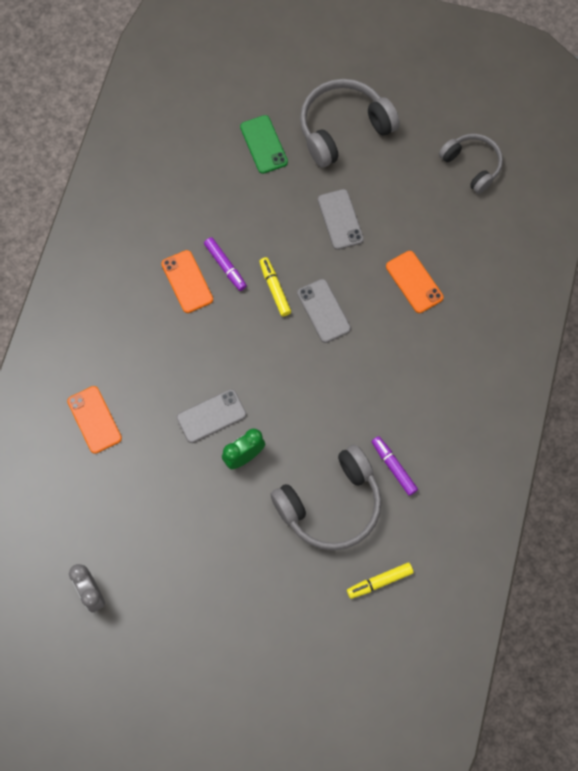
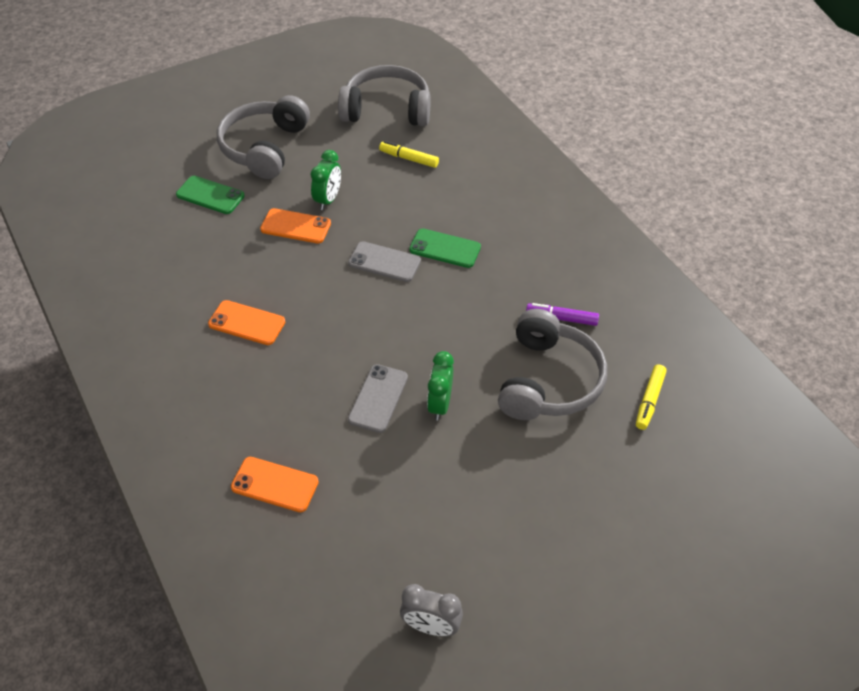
camera: 45 degrees left, 20 degrees down
purple marker [204,237,247,291] -> none
yellow marker [259,257,291,316] -> yellow marker moved to [379,141,439,168]
grey phone [318,189,364,250] -> green clock [311,150,341,210]
orange phone [386,251,444,313] -> orange phone moved to [260,208,331,243]
grey headphones [439,134,503,194] -> grey headphones [338,65,431,126], size x1.56
none -> green phone [409,228,481,268]

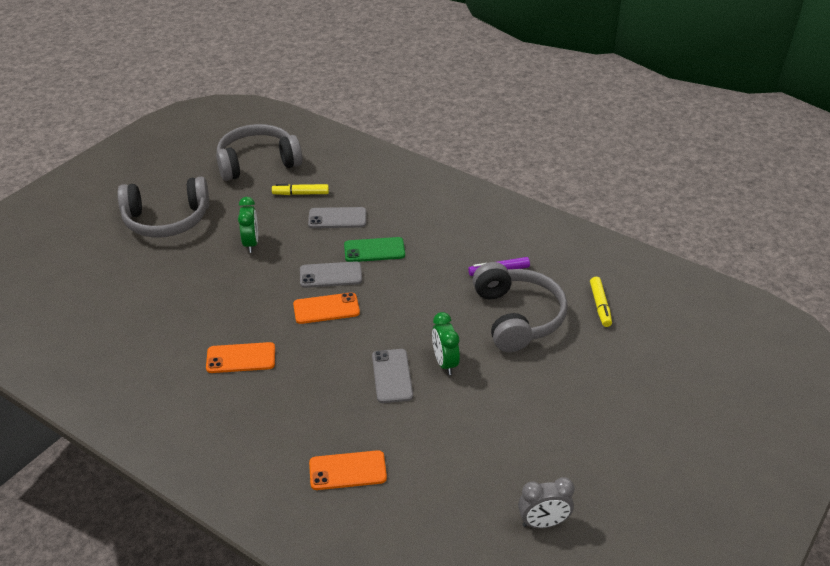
camera: 25 degrees left, 10 degrees down
green phone [176,176,245,214] -> none
grey headphones [217,95,310,179] -> grey headphones turned 90 degrees counterclockwise [117,177,209,238]
orange phone [260,208,331,243] -> orange phone moved to [293,292,360,324]
none -> grey phone [308,207,366,228]

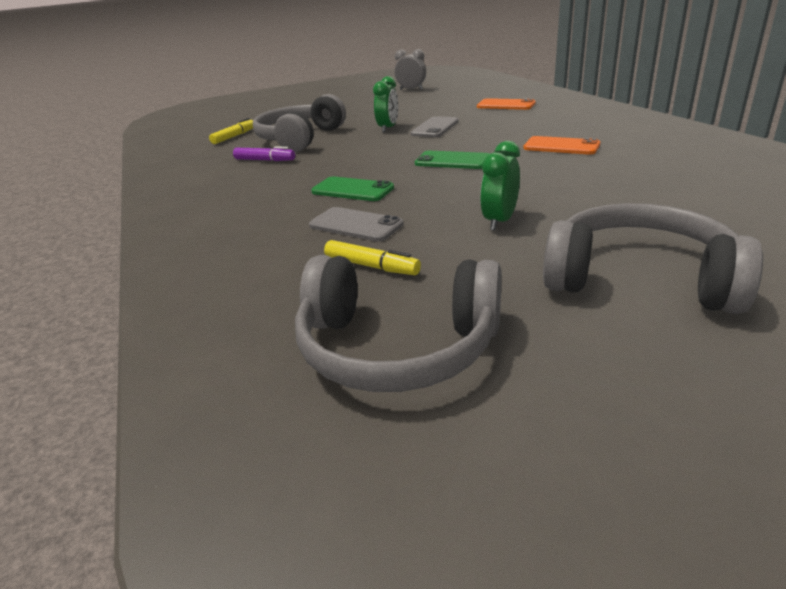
camera: 145 degrees left, 10 degrees down
orange phone [293,292,360,324] -> green phone [415,151,489,169]
grey phone [300,261,362,288] -> none

